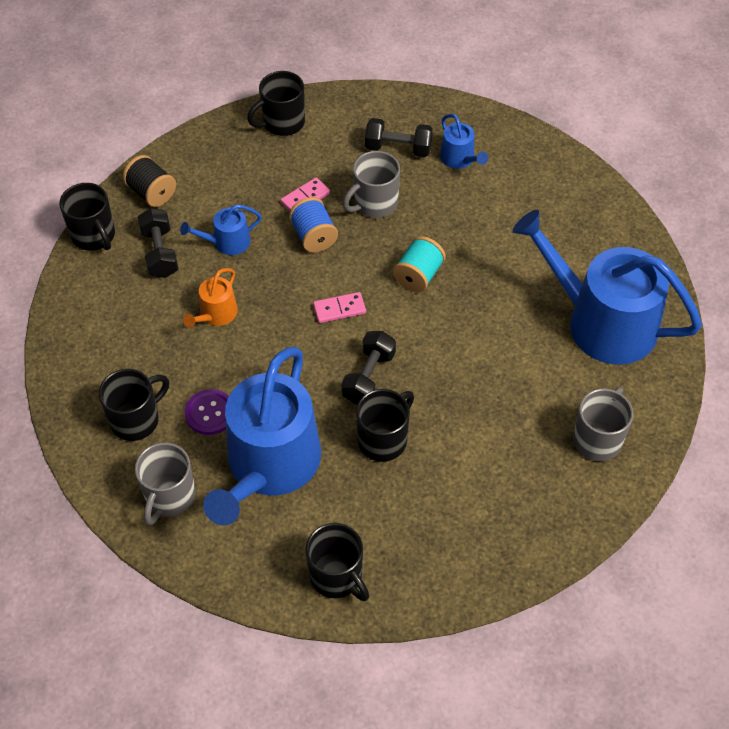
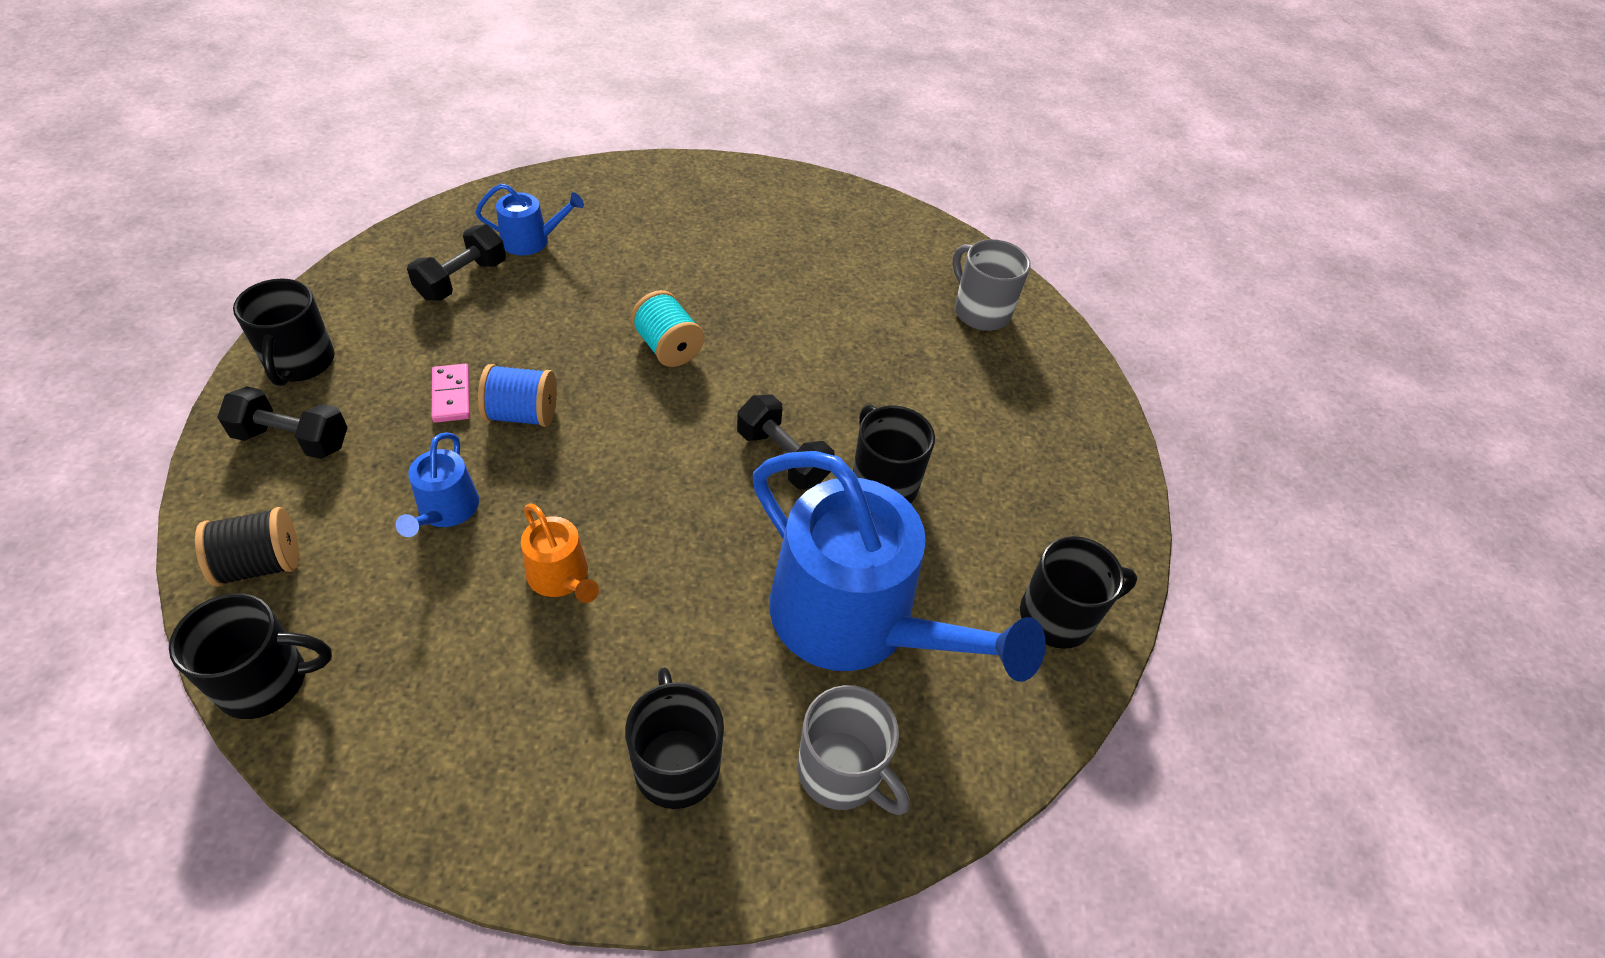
camera: 70 degrees left, 5 degrees down
black dumbbell [138,208,179,278] -> black dumbbell moved to [217,386,348,459]
purple button [185,389,229,435] -> none
pink domino [313,292,366,323] -> none
grey mug [343,151,400,218] -> none
blue watering can [513,210,702,365] -> none

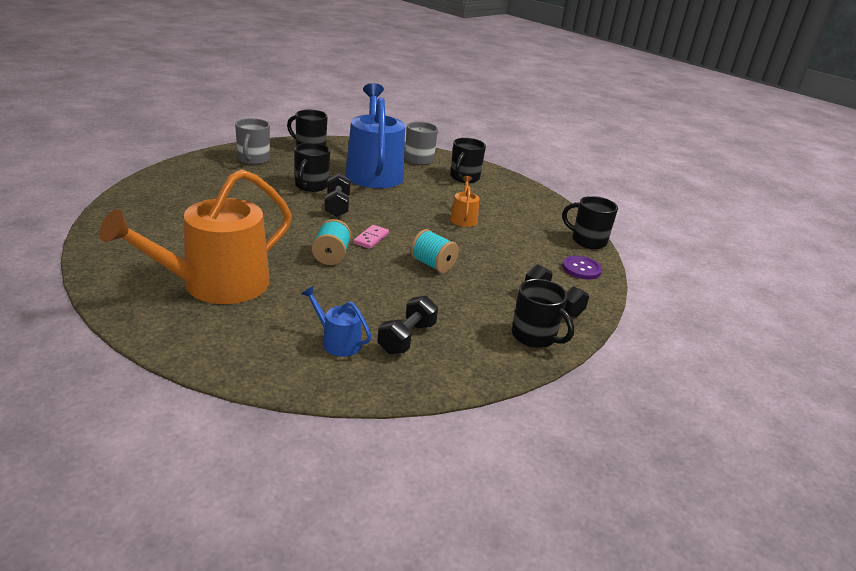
camera: 140 degrees left, 20 degrees down
black spool [195,507,299,587] -> purple button [562,256,602,280]
black mug [233,278,335,386] -> black mug turned 105 degrees clockwise [512,279,574,348]
blue watering can [395,432,479,537] -> none
black dumbbell [407,224,506,301] -> black dumbbell turned 45 degrees counterclockwise [377,296,438,354]
pink domino [432,364,470,423] -> pink domino moved to [353,225,389,249]
blue spool [478,364,557,427] -> turquoise spool [410,229,459,273]
grey mug [953,239,1031,331] -> grey mug moved to [235,118,270,165]
none -> orange watering can [99,169,292,304]

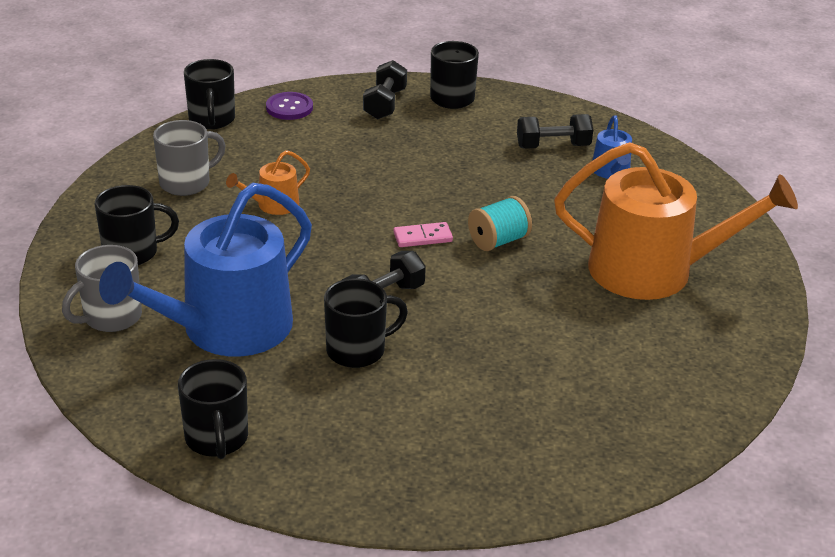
camera: 125 degrees left, 5 degrees up
grey mug [235,118,270,165] -> grey mug moved to [153,120,226,196]
turquoise spool [410,229,459,273] -> none

